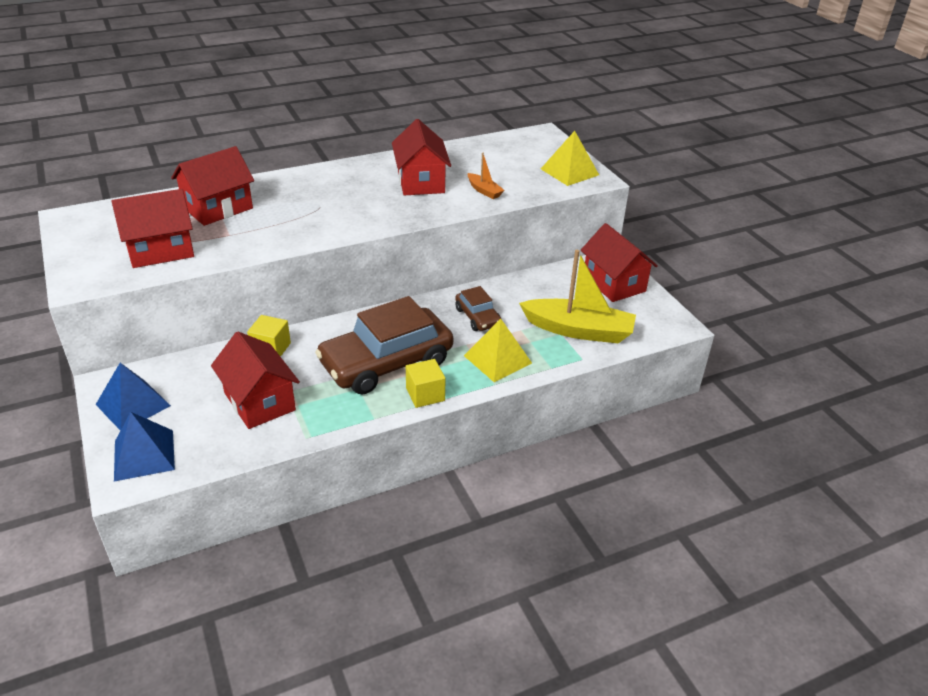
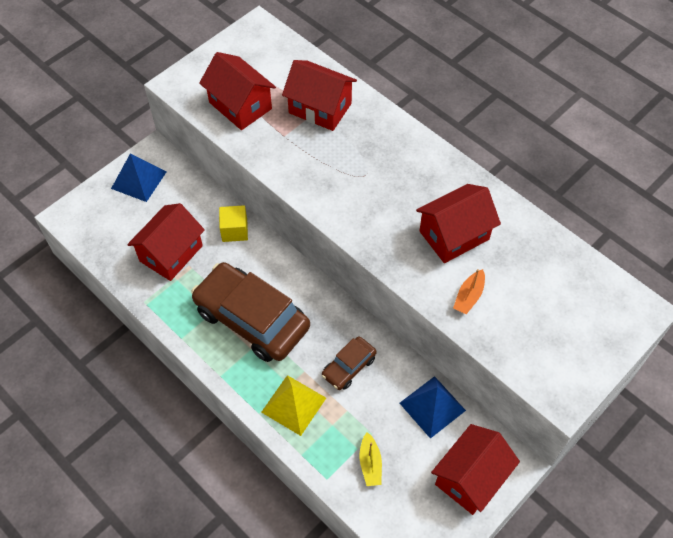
camera: 70 degrees right, 20 degrees up
blue pyramid [114,412,175,482] -> blue pyramid moved to [400,376,466,439]
yellow cube [406,359,446,408] -> none
yellow boat [519,250,636,344] -> yellow boat [360,432,382,486], size x0.46
yellow pyramid [541,131,599,186] -> none

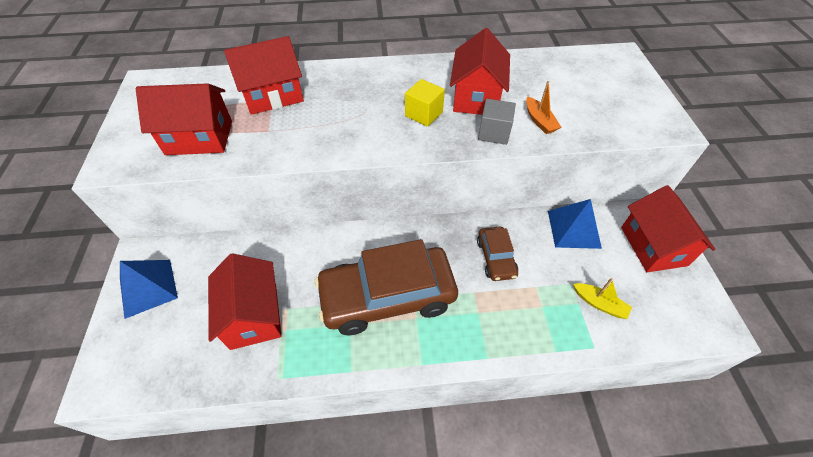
camera: 50 degrees left, 5 degrees down
yellow cube [219,205,248,242] -> yellow cube moved to [405,79,445,127]
yellow pyramid [261,375,326,436] -> none
none -> grey cube [478,99,516,145]

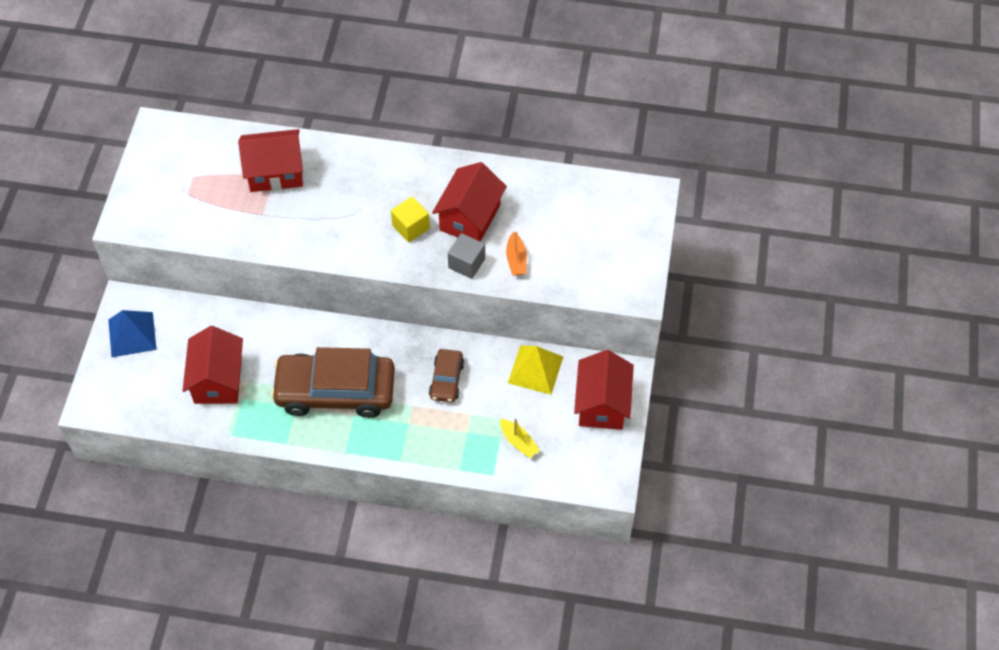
camera: 15 degrees right, 5 degrees up
red house [135,83,232,155] -> none
blue pyramid [548,199,602,249] -> yellow pyramid [508,346,563,395]

